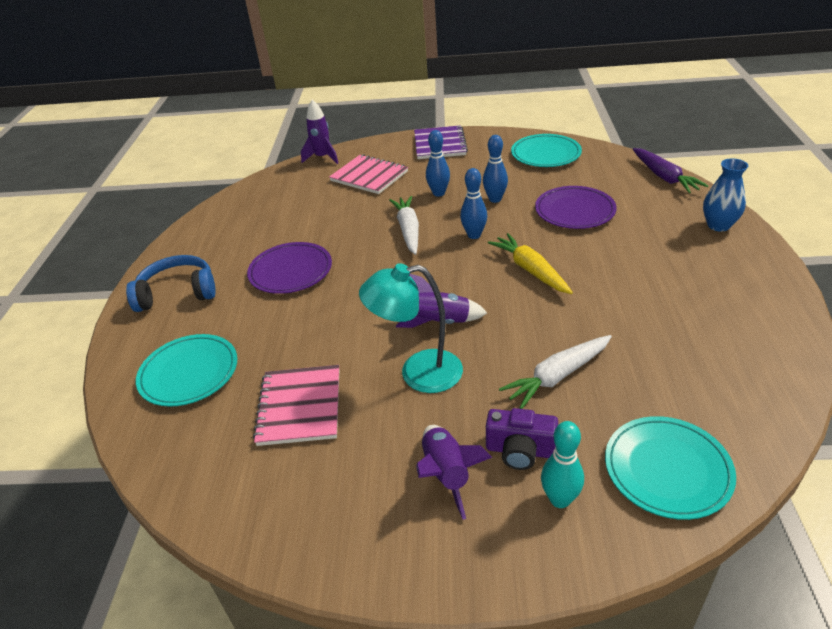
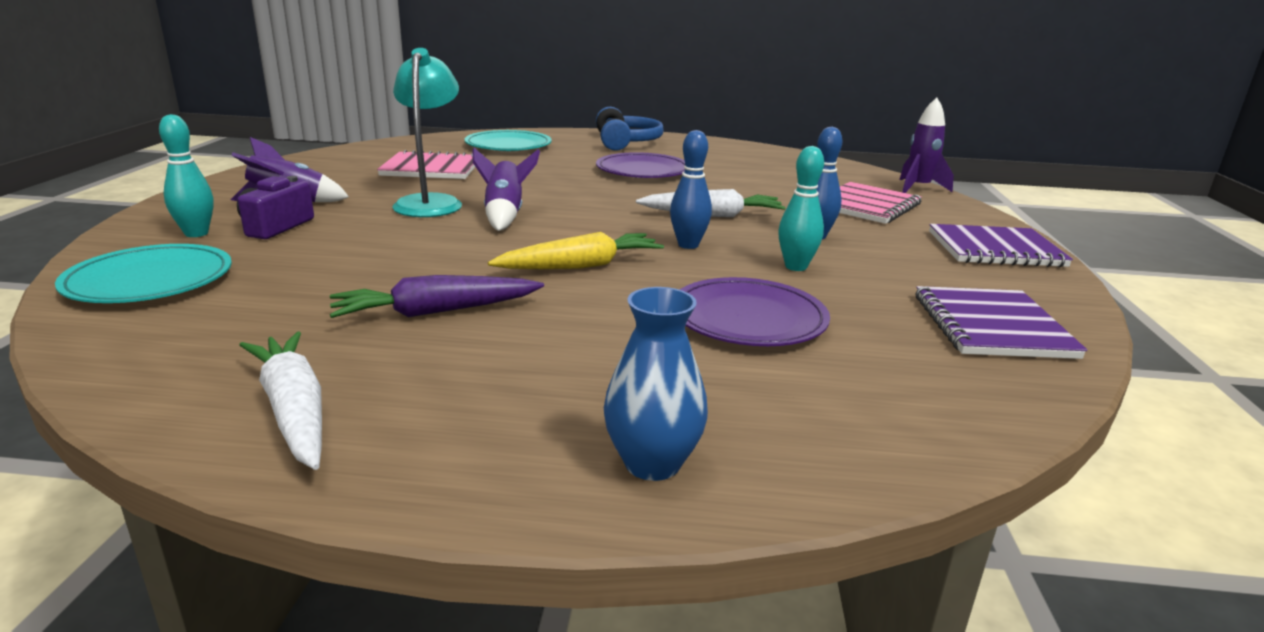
camera: 90 degrees right, 15 degrees down
blue bowling pin [483,135,508,203] -> turquoise bowling pin [778,146,824,271]
white carrot [499,335,612,409] -> white carrot moved to [239,331,322,470]
turquoise plate [511,134,582,167] -> purple notebook [915,286,1087,359]
purple carrot [633,148,709,193] -> purple carrot moved to [330,275,544,318]

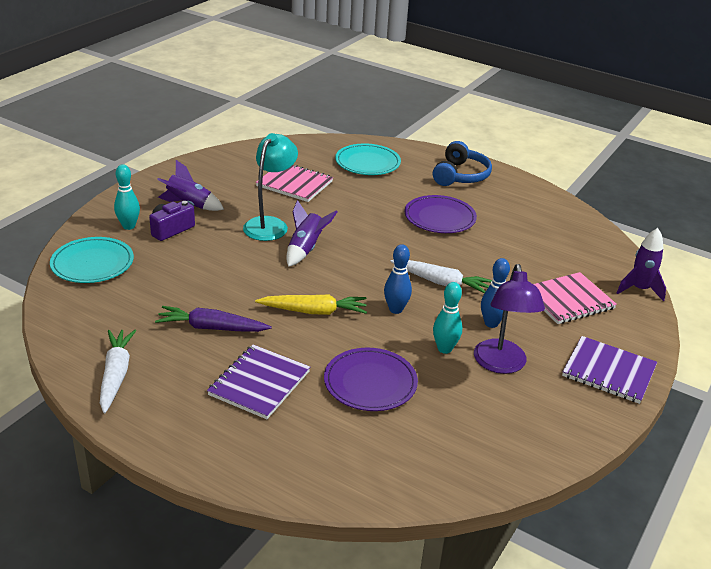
camera: 25 degrees right, 10 degrees up
blue vase [604,287,708,481] -> none
purple notebook [915,286,1087,359] -> purple notebook moved to [207,345,310,419]
none -> purple lamp [474,264,545,374]

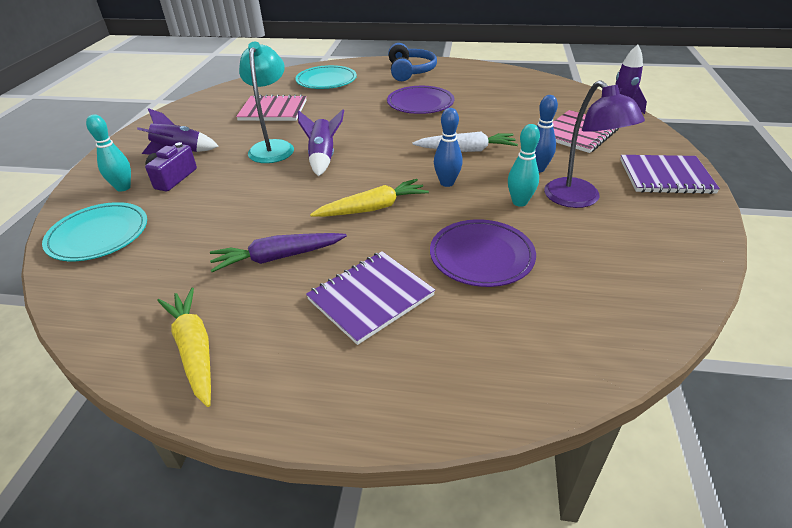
camera: 20 degrees left, 5 degrees up
white carrot [100,330,136,414] -> yellow carrot [157,288,211,407]
purple notebook [207,345,310,419] -> purple notebook turned 45 degrees clockwise [306,251,435,345]

